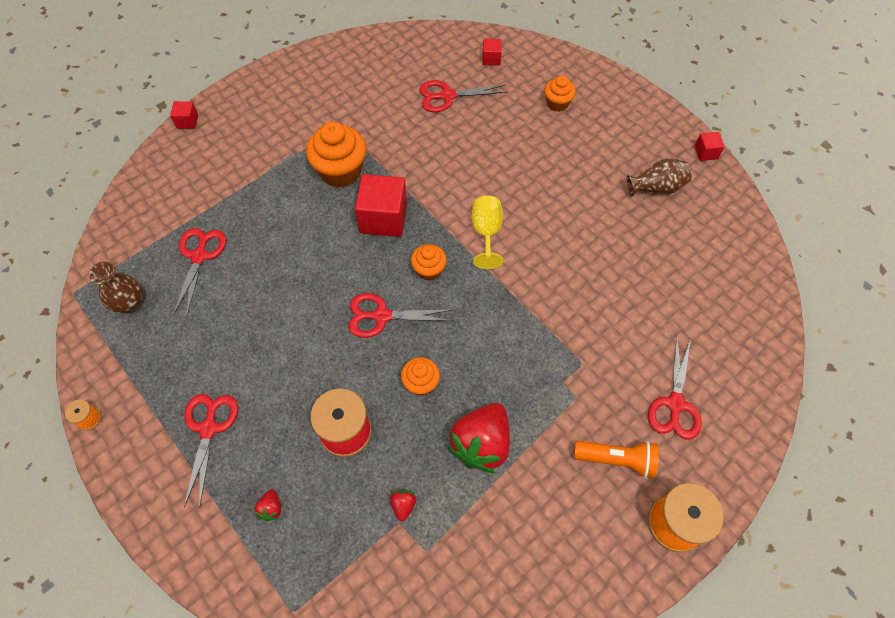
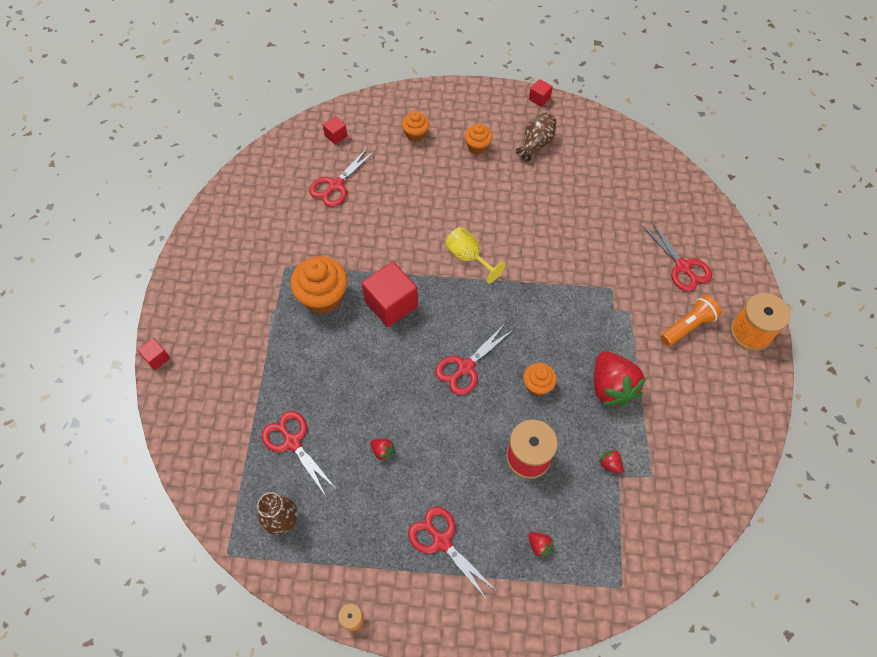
camera: 45 degrees left, 0 degrees up
orange cupcake [411,244,447,281] -> orange cupcake moved to [465,124,493,155]
none -> red strawberry [370,439,395,462]

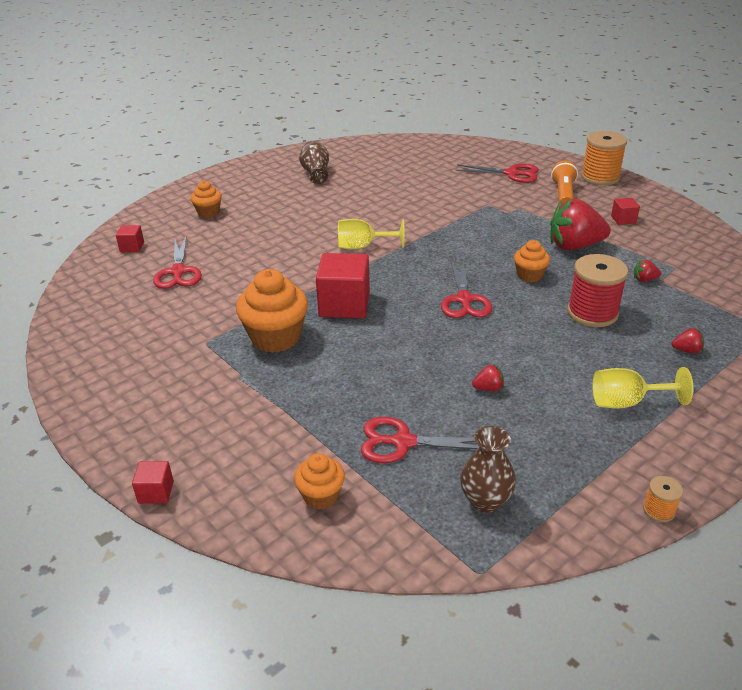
camera: 45 degrees left, 25 degrees down
red scissors [408,506,496,600] -> yellow goblet [593,367,694,409]
orange cupcake [465,124,493,155] -> orange cupcake moved to [294,453,345,509]
red cube [529,79,553,107] -> red cube moved to [611,198,640,225]
red strawberry [594,351,646,407] -> red strawberry turned 150 degrees clockwise [550,199,611,250]

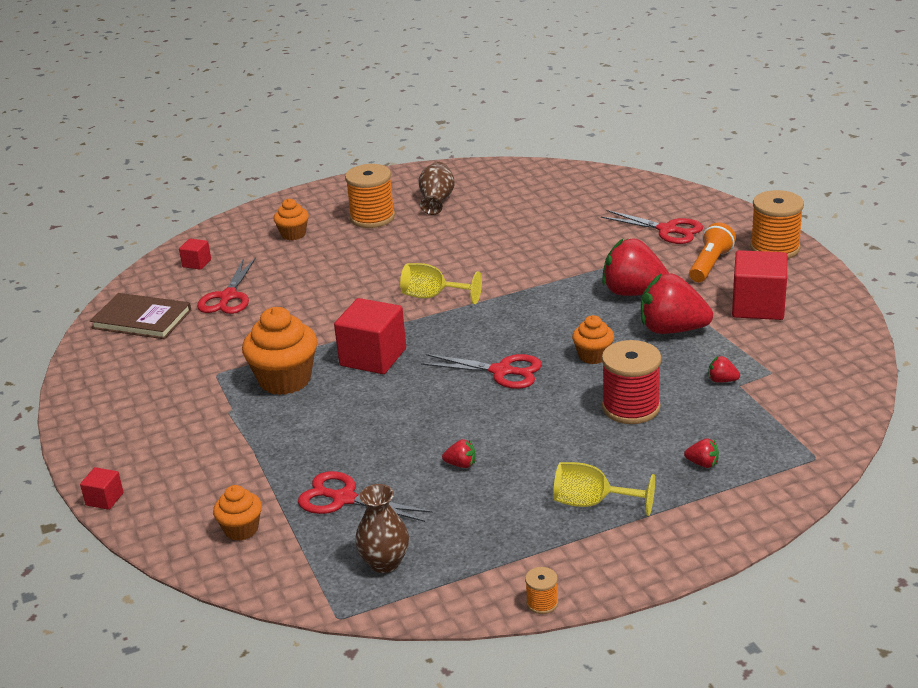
camera: 20 degrees right, 5 degrees down
red scissors [441,260,492,318] -> red scissors turned 90 degrees counterclockwise [421,354,542,389]
red cube [611,198,640,225] -> red cube [732,250,787,320], size x2.07
none -> brown book [90,293,191,339]
none -> orange spool [345,164,395,228]
none -> red strawberry [602,238,669,296]

